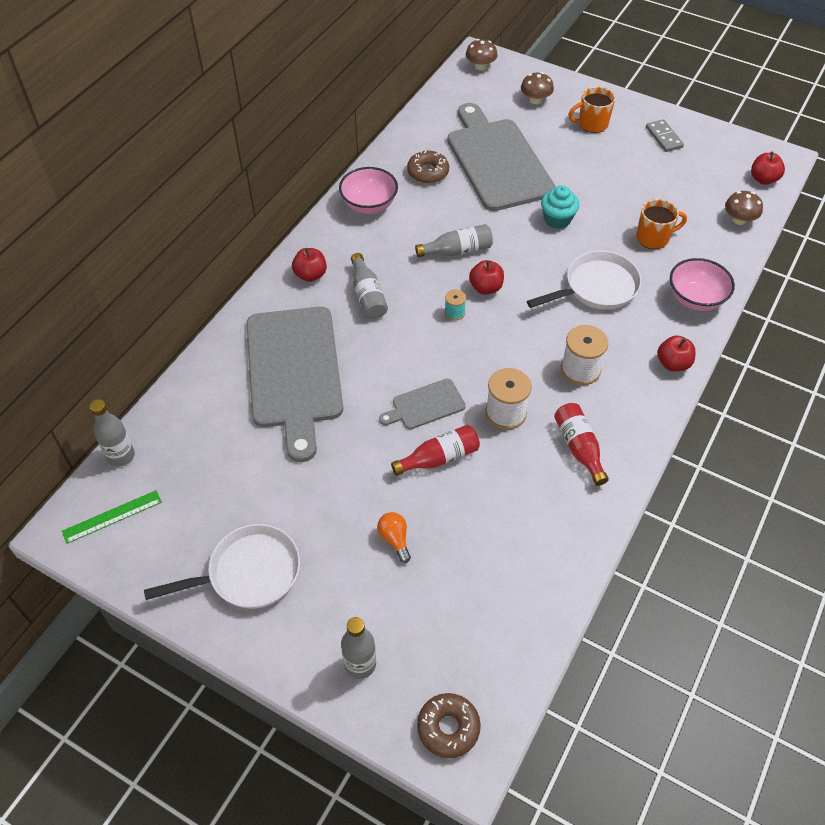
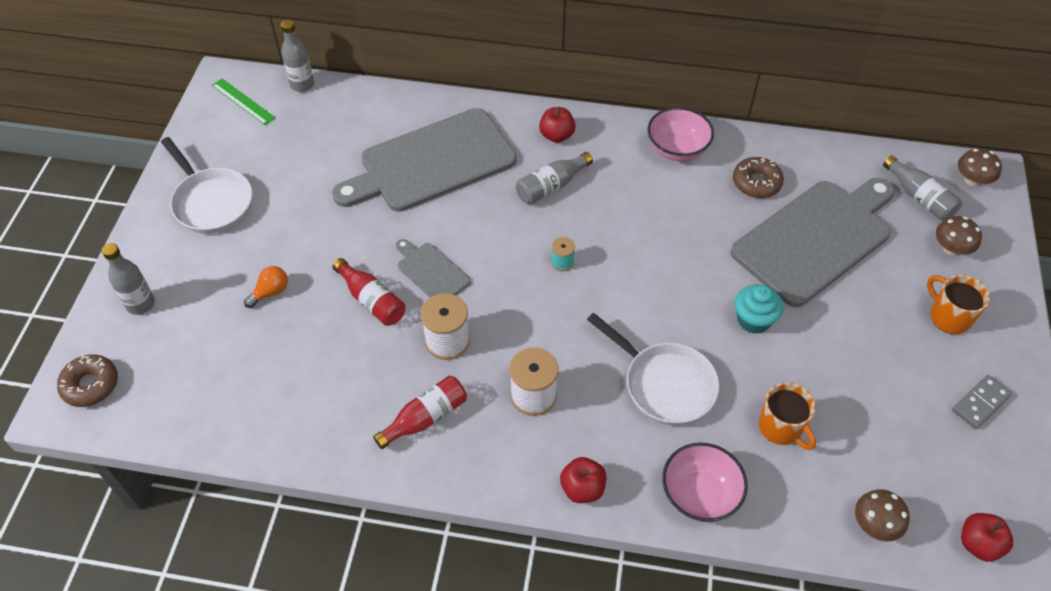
camera: 70 degrees right, 0 degrees up
grey bottle [415,224,493,257] -> grey bottle moved to [883,156,962,221]
red apple [469,260,504,294] -> none

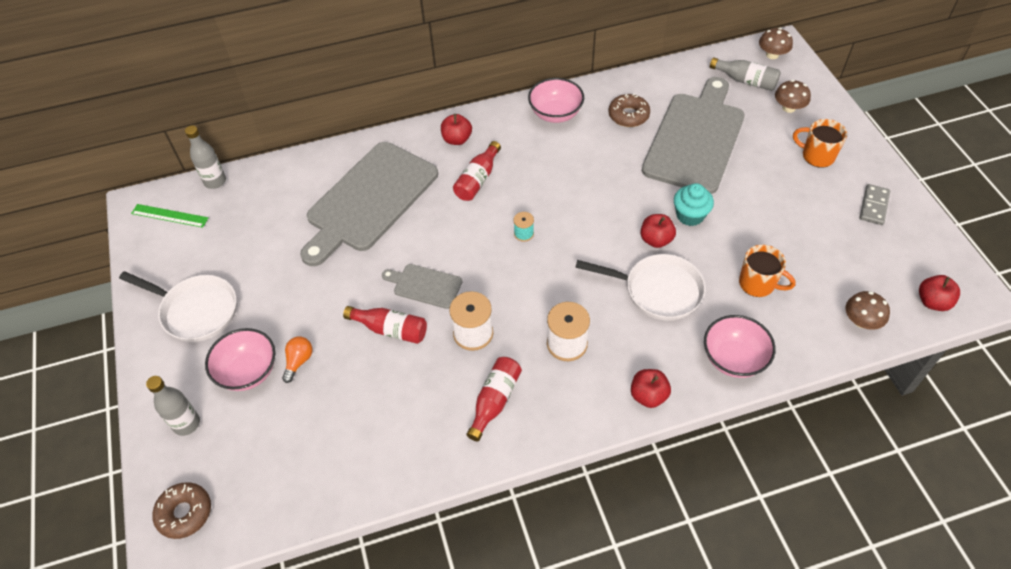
camera: 25 degrees left, 0 degrees up
grey bottle [516,152,593,205] -> red bottle [453,141,501,201]
none -> pink bowl [205,328,275,391]
none -> red apple [640,214,676,248]

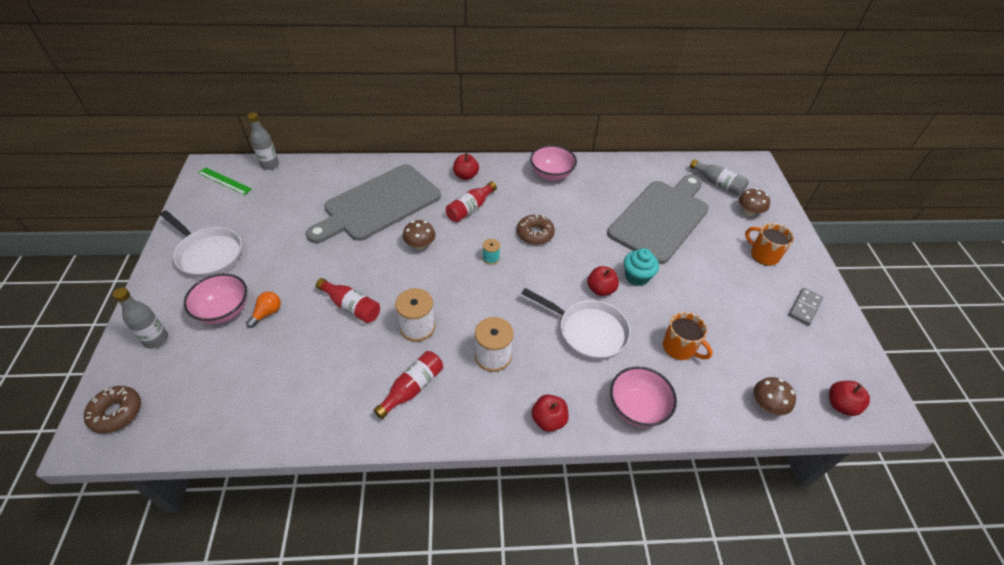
camera: 10 degrees right, 5 degrees down
grey cutting board [382,264,462,309] -> none
brown donut [608,94,650,127] -> brown donut moved to [517,215,555,245]
brown mushroom [759,28,793,59] -> brown mushroom moved to [403,220,436,250]

